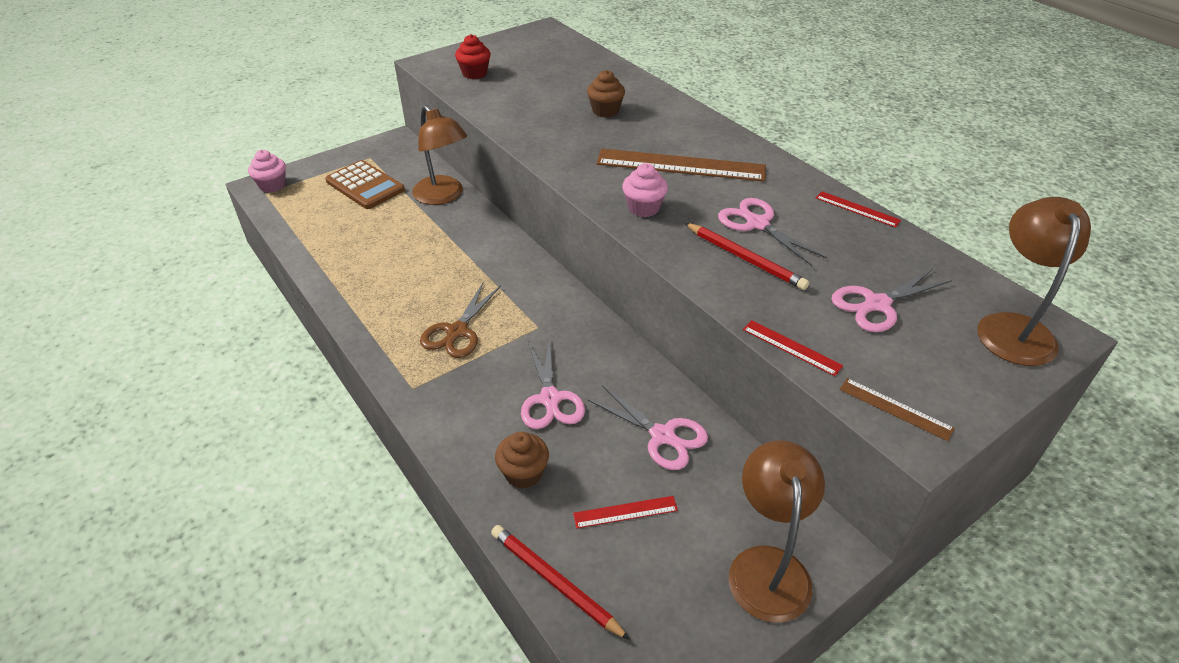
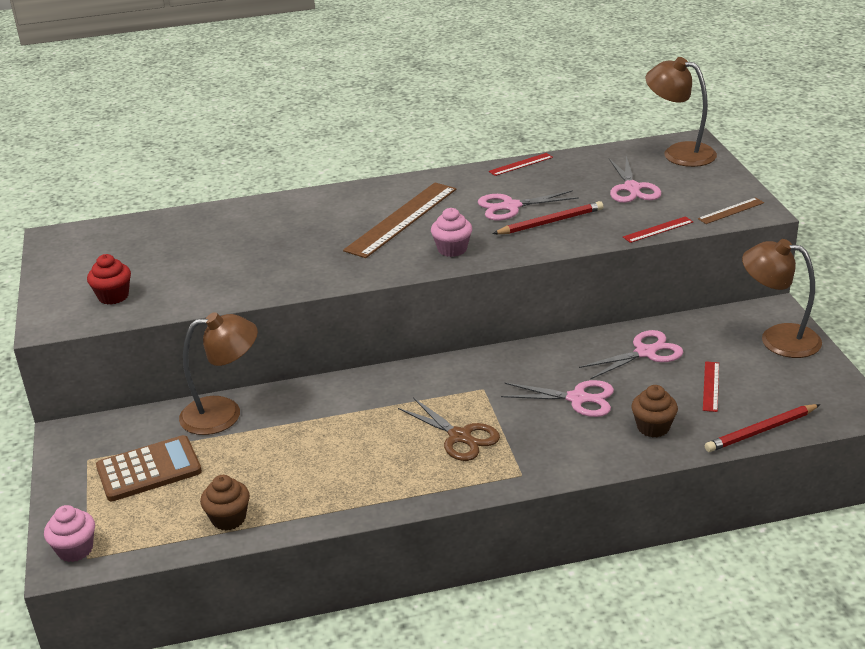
camera: 65 degrees left, 10 degrees down
brown cupcake [587,70,625,117] -> brown cupcake moved to [200,475,250,530]

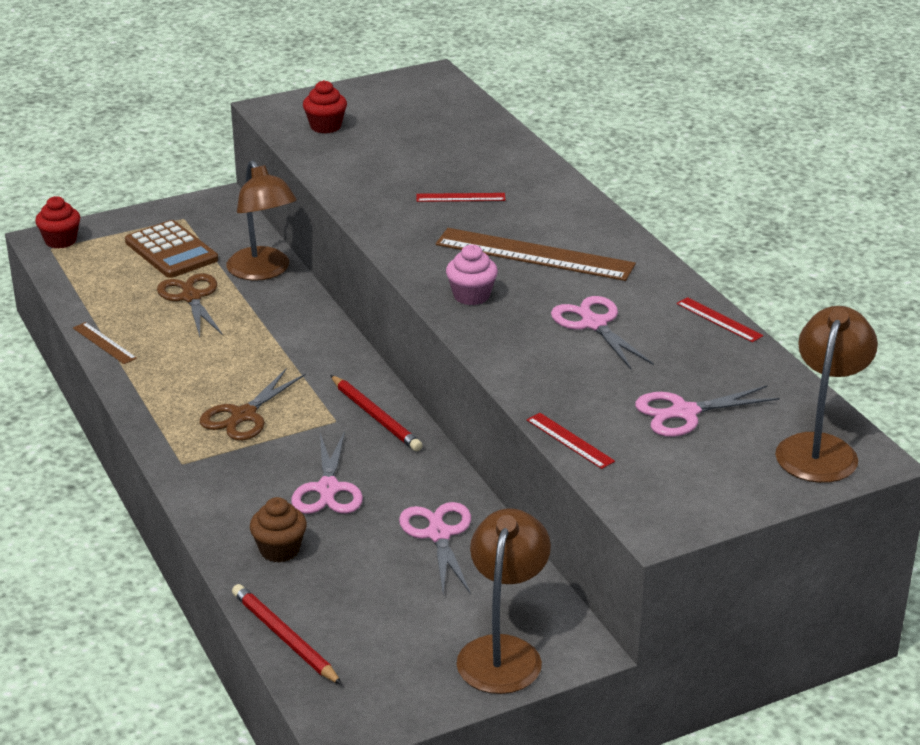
camera: 75 degrees right, 0 degrees up
pink cupcake [44,505,95,562] -> red cupcake [35,196,80,249]
brown cupcake [200,475,250,530] -> none
red pencil [492,201,603,234] -> red pencil moved to [330,375,423,452]
pink scissors [579,330,683,379] -> pink scissors turned 150 degrees counterclockwise [399,502,471,594]
brown ruler [698,198,764,224] -> brown ruler moved to [73,322,137,364]
red ruler [703,361,719,412] -> red ruler moved to [416,193,506,202]
none -> brown scissors [157,273,222,337]

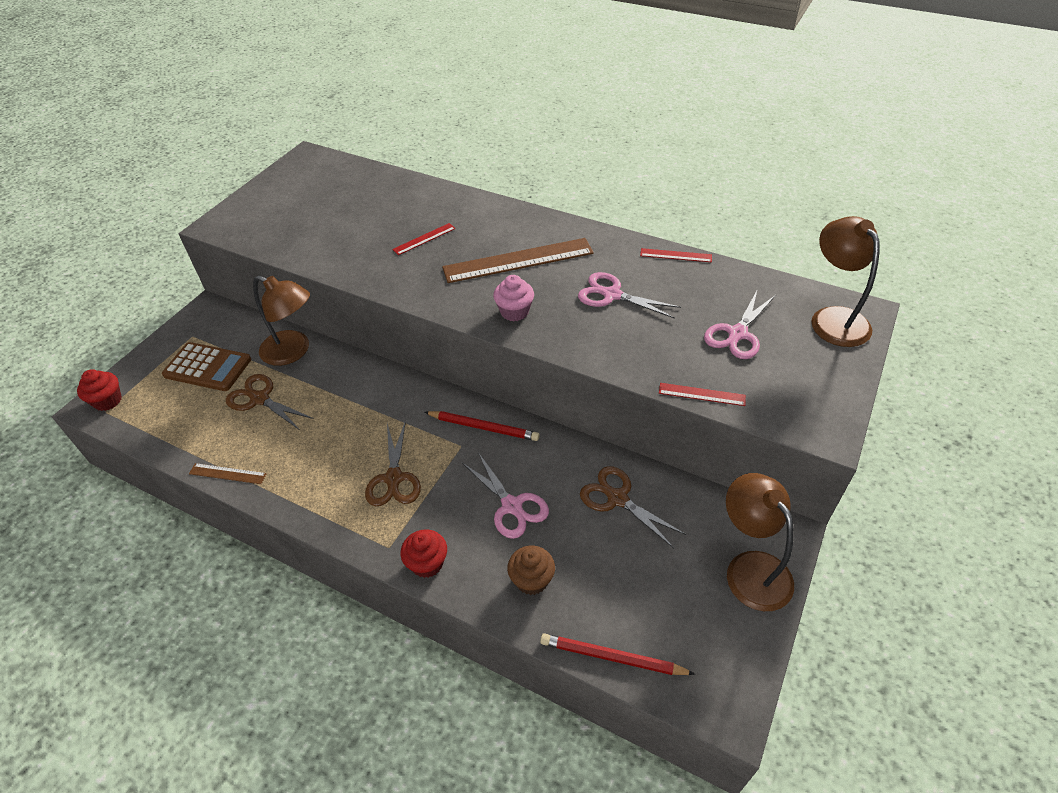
camera: 35 degrees left, 15 degrees up
red cupcake [303,80,347,134] -> red cupcake moved to [400,529,447,578]
pink scissors [399,502,471,594] -> brown scissors [580,466,686,548]

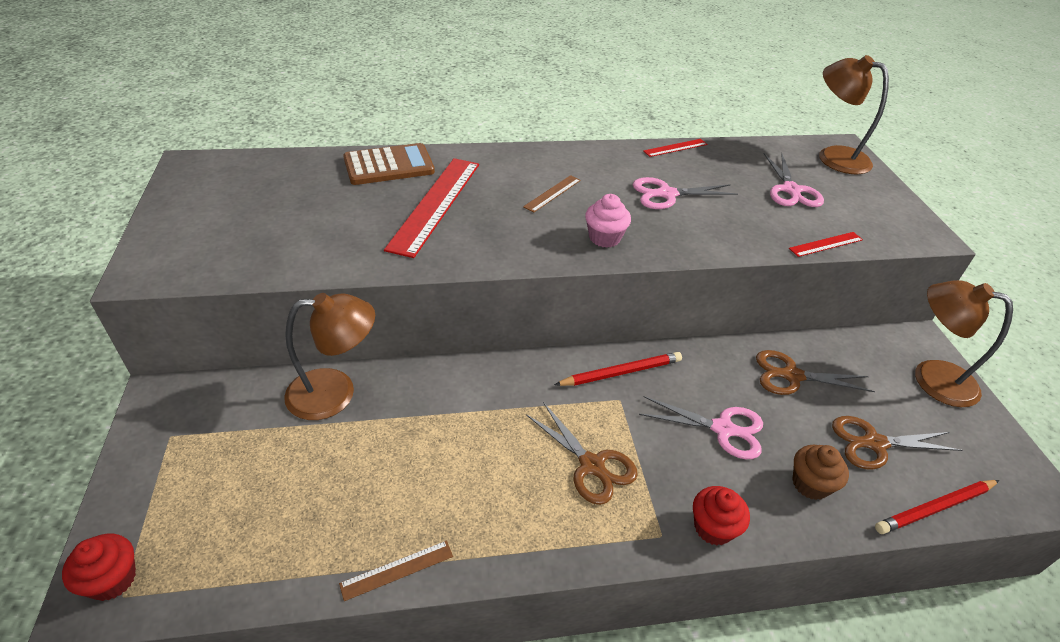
camera: 40 degrees left, 5 degrees down
brown calculator [162,342,251,391] -> brown calculator moved to [343,143,435,185]
brown scissors [226,374,314,430] -> brown scissors moved to [832,416,963,470]
red ruler [392,223,456,255] -> red ruler [384,158,479,258], size x2.14
brown ruler [442,238,594,283] -> brown ruler [523,175,581,212], size x0.47

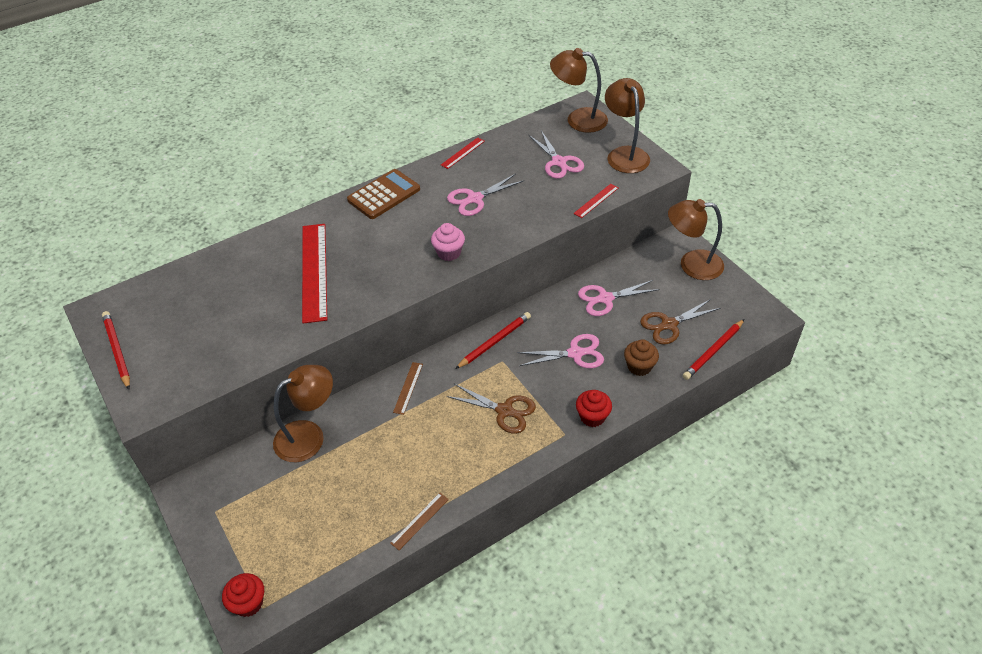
camera: 20 degrees left, 5 degrees up
brown calculator [343,143,435,185] -> brown calculator moved to [347,169,420,219]
brown ruler [523,175,581,212] -> brown ruler moved to [393,362,423,415]
brown scissors [756,350,875,395] -> pink scissors [578,280,660,316]
none -> red pencil [102,311,130,390]
none -> brown lamp [605,78,650,173]

